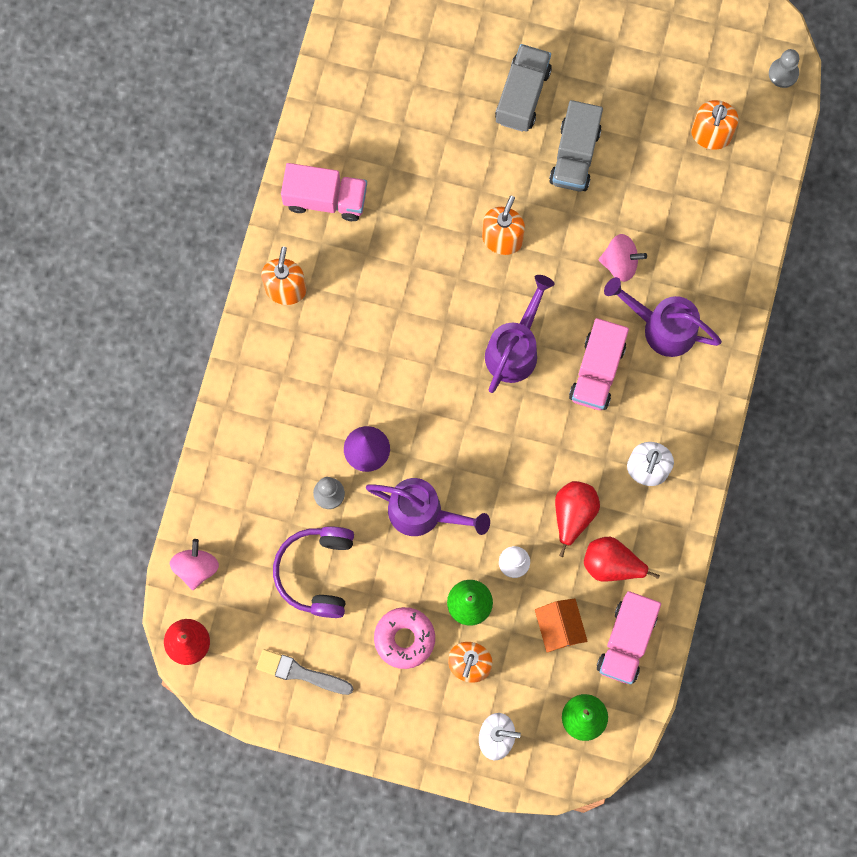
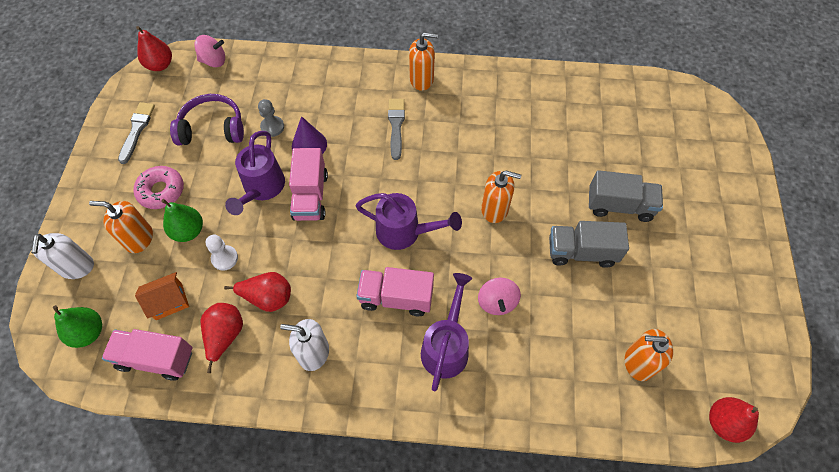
camera: 80 degrees right, 15 degrees down
pink truck [281,163,367,221] -> pink truck moved to [289,148,328,221]
grey pawn [769,49,799,88] -> red pear [709,397,759,443]
none -> grey brush [388,99,405,160]

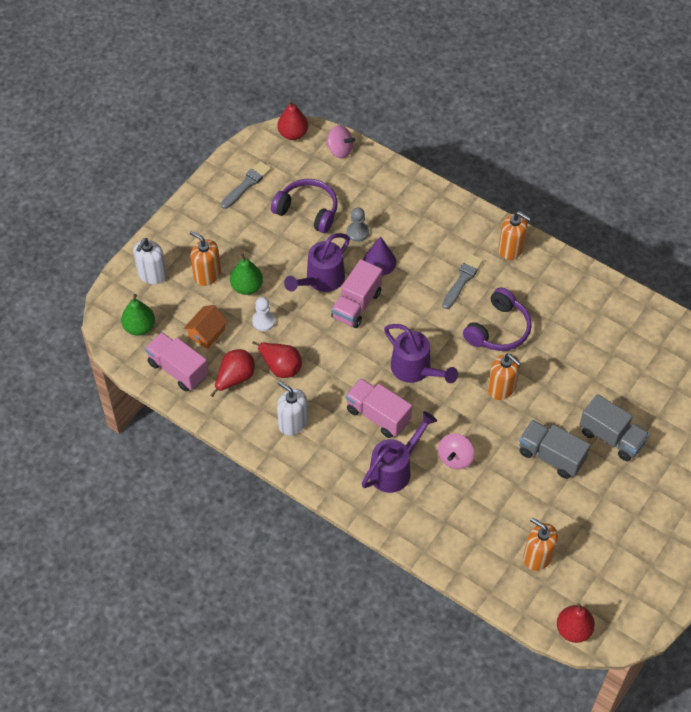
camera: 30 degrees right, 5 degrees down
pink donut [133,166,184,209] -> none
orange house [135,272,189,320] -> orange house turned 60 degrees counterclockwise [184,305,228,349]
none -> purple headphones [463,287,532,351]

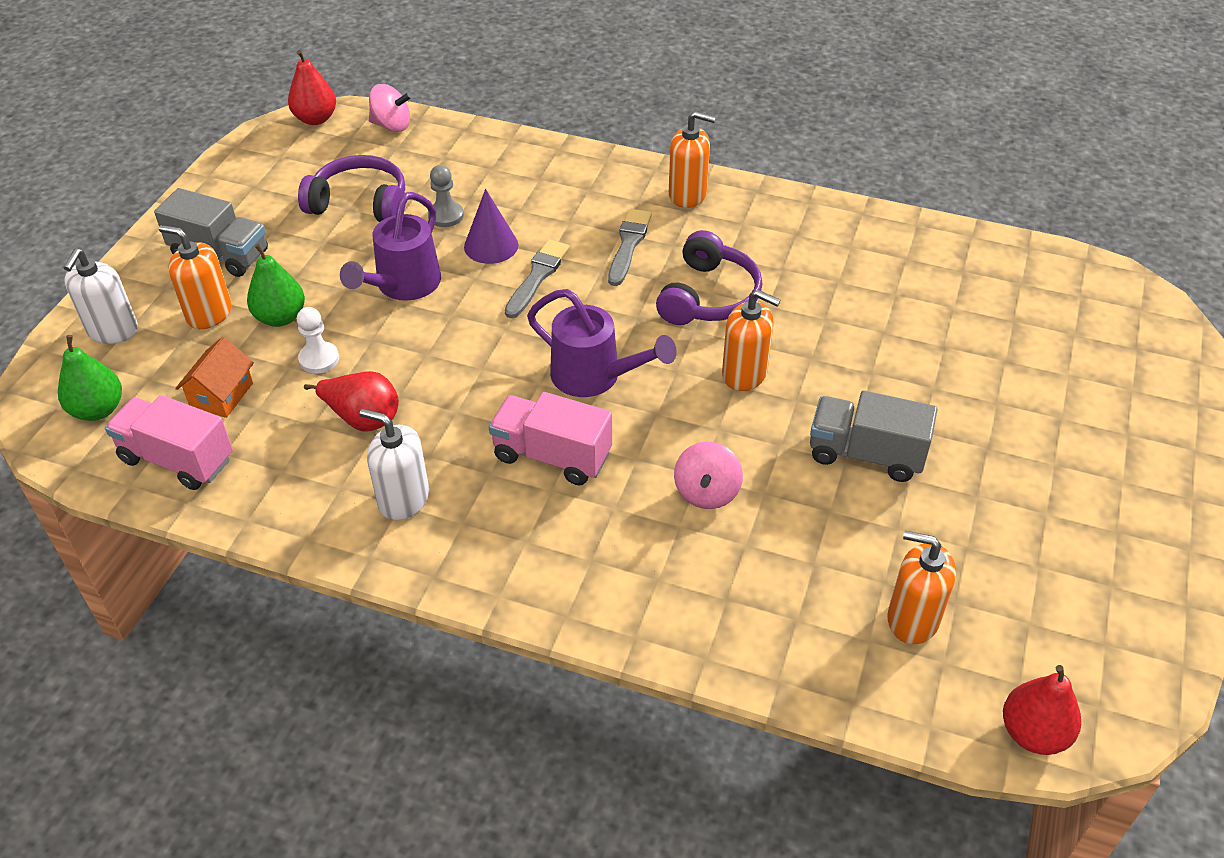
camera: 15 degrees left, 10 degrees down
red pear [210,349,255,397] -> none
grey brush [221,161,271,209] -> grey brush moved to [505,239,570,318]
pink truck [331,259,382,328] -> none
purple watering can [362,411,437,493] -> none
grey truck [579,394,649,461] -> grey truck moved to [154,188,268,277]

